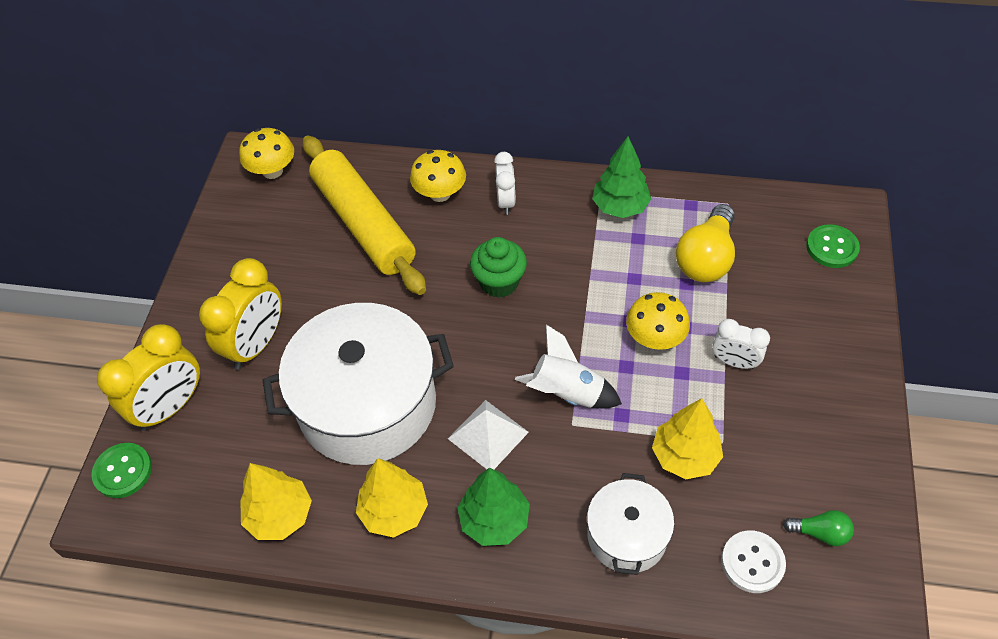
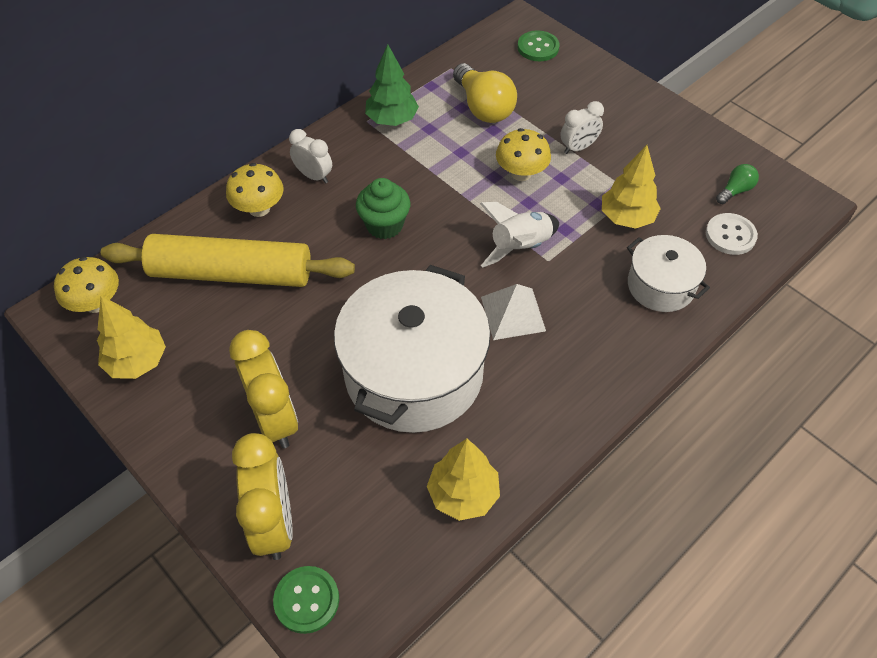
camera: 55 degrees left, 0 degrees up
yellow tree [356,458,428,538] -> yellow tree moved to [97,296,166,379]
green tree [457,468,530,546] -> none

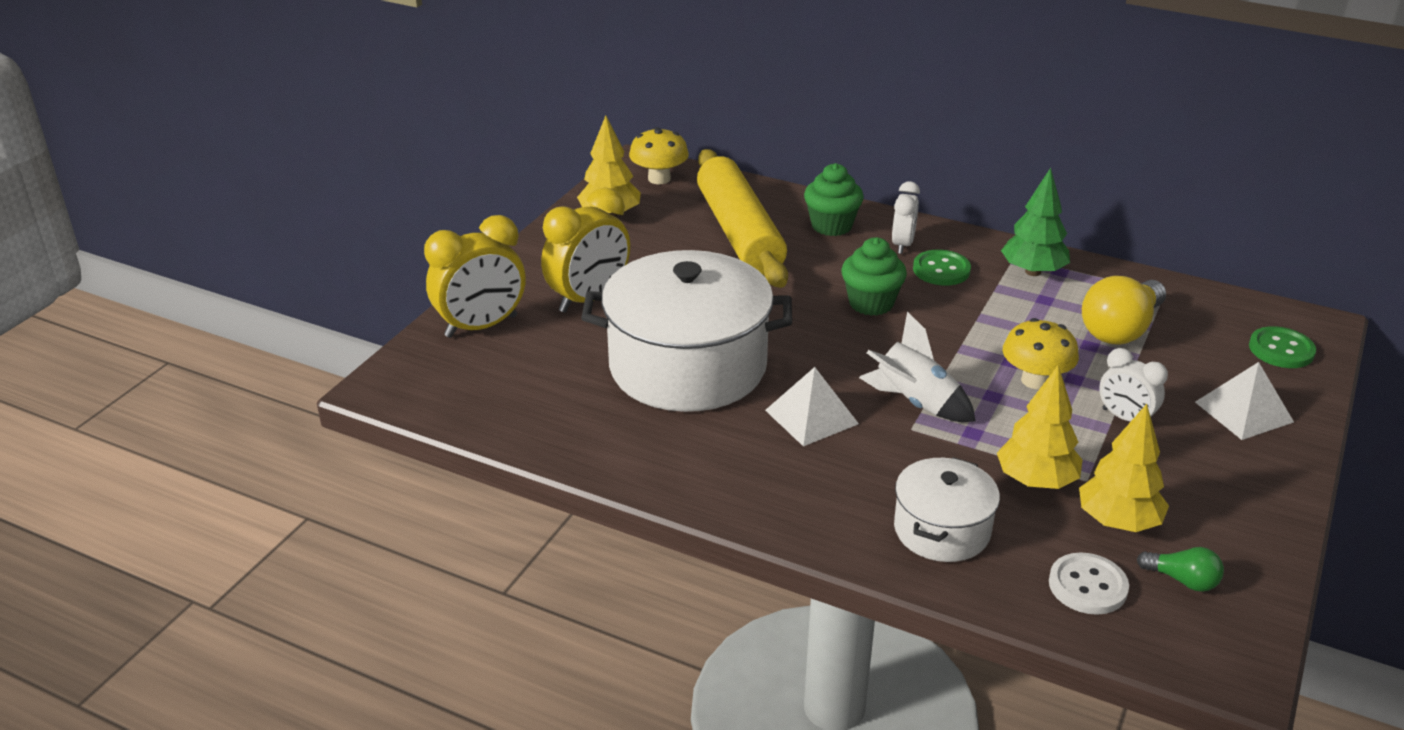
camera: 70 degrees right, 20 degrees down
yellow mushroom [226,163,284,217] -> green cupcake [804,163,864,236]
green button [273,566,339,634] -> green button moved to [913,250,971,286]
yellow tree [427,438,500,521] -> yellow tree moved to [1079,404,1169,532]
none -> white pyramid [1195,362,1294,440]

